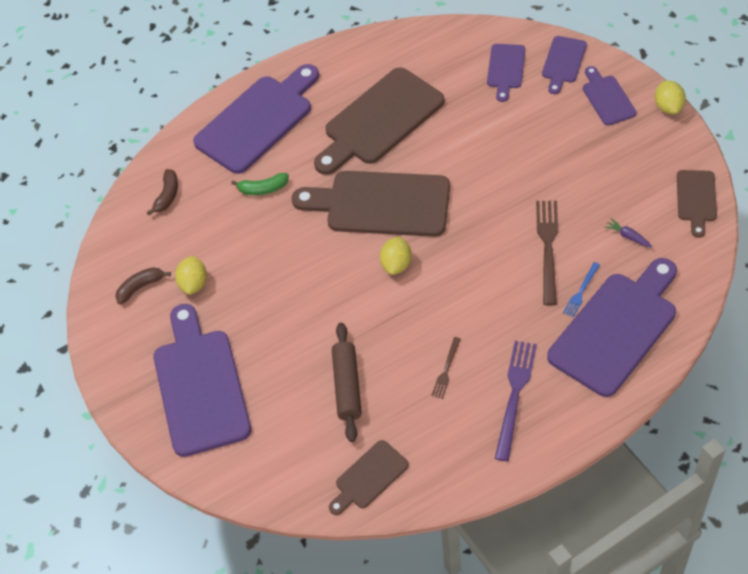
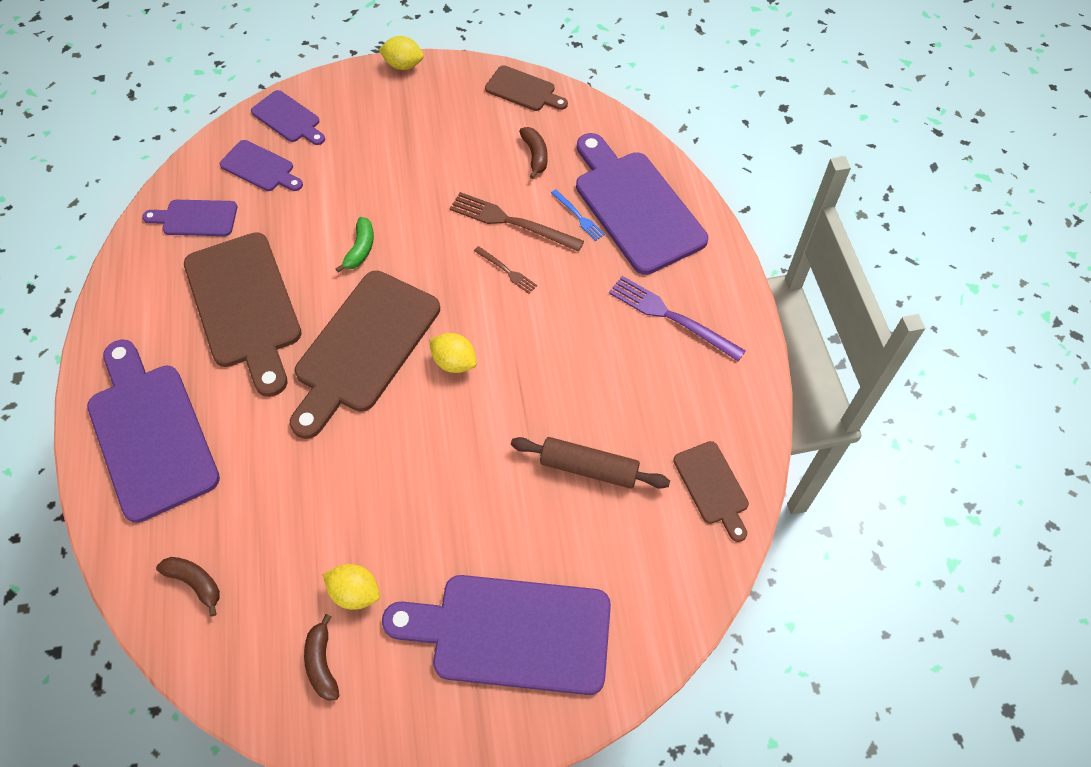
camera: 75 degrees left, 5 degrees up
green banana [231,173,289,195] -> green banana moved to [335,217,374,272]
brown fork [431,337,461,399] -> brown fork moved to [474,246,537,294]
purple cutting board [583,66,636,126] -> purple cutting board moved to [142,200,237,236]
purple carrot [604,218,652,248] -> brown banana [519,127,548,179]

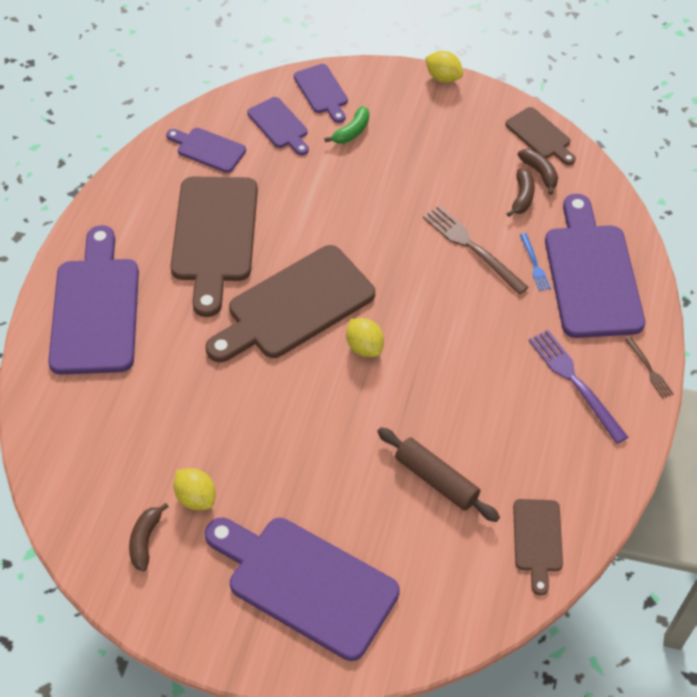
camera: 25 degrees right, 5 degrees down
brown banana [156,557,220,616] -> brown banana moved to [517,149,558,195]
green banana [335,217,374,272] -> green banana moved to [324,106,369,144]
brown fork [474,246,537,294] -> brown fork moved to [625,337,674,399]

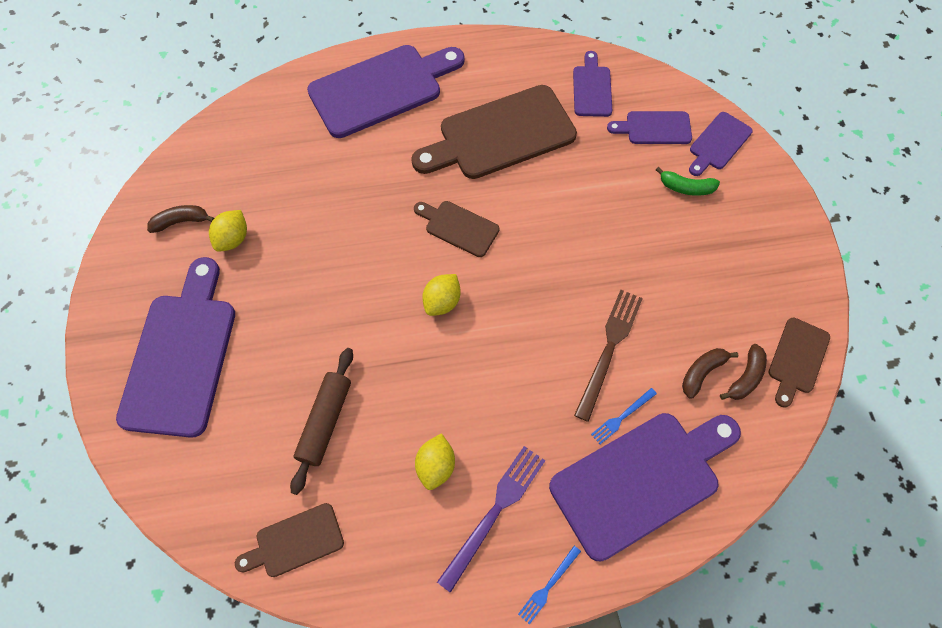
camera: 65 degrees right, 10 degrees up
brown cutting board [206,245,375,362] -> brown cutting board [414,201,499,257], size x0.51
purple cutting board [247,97,309,155] -> purple cutting board turned 60 degrees clockwise [607,111,692,144]
yellow lemon [426,51,463,83] -> yellow lemon moved to [415,433,455,490]
brown banana [507,169,535,217] -> brown banana turned 150 degrees clockwise [682,348,738,399]
brown fork [625,337,674,399] -> blue fork [518,546,581,625]

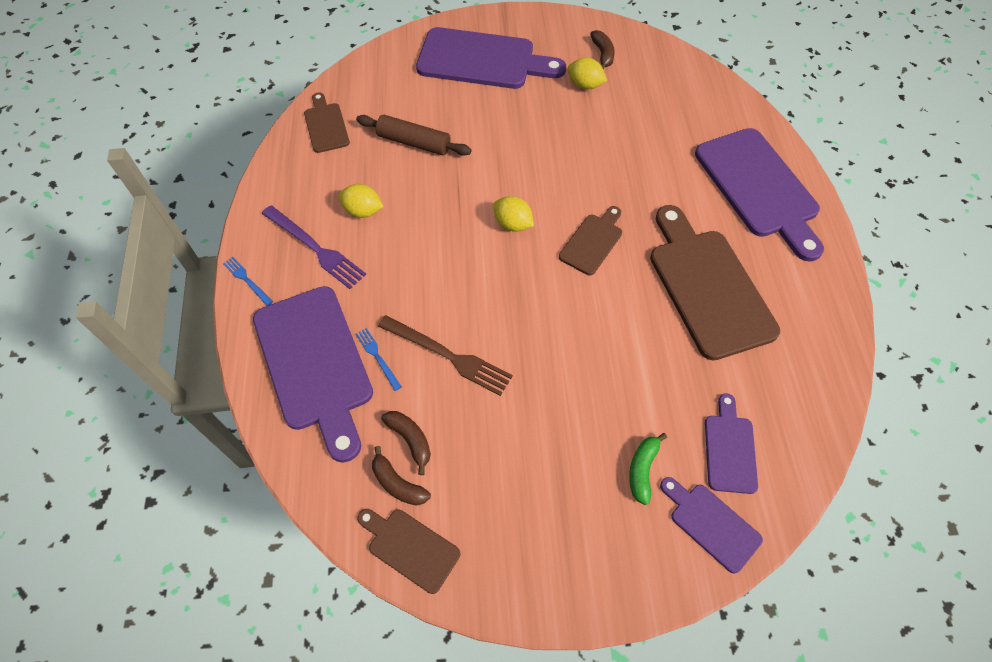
camera: 95 degrees right, 5 degrees down
purple cutting board [573,51,612,117] -> none

